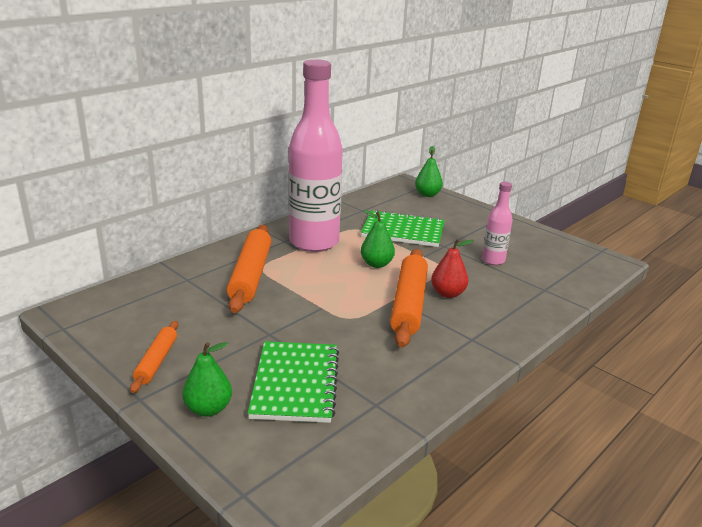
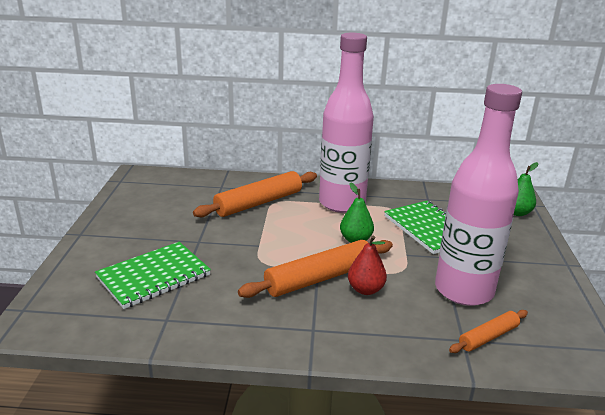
camera: 50 degrees right, 0 degrees up
orange rolling pin [130,321,178,393] -> orange rolling pin moved to [449,310,528,353]
green pear [182,342,232,417] -> none
pink bottle [482,182,512,265] -> pink bottle [435,84,522,306], size x2.20

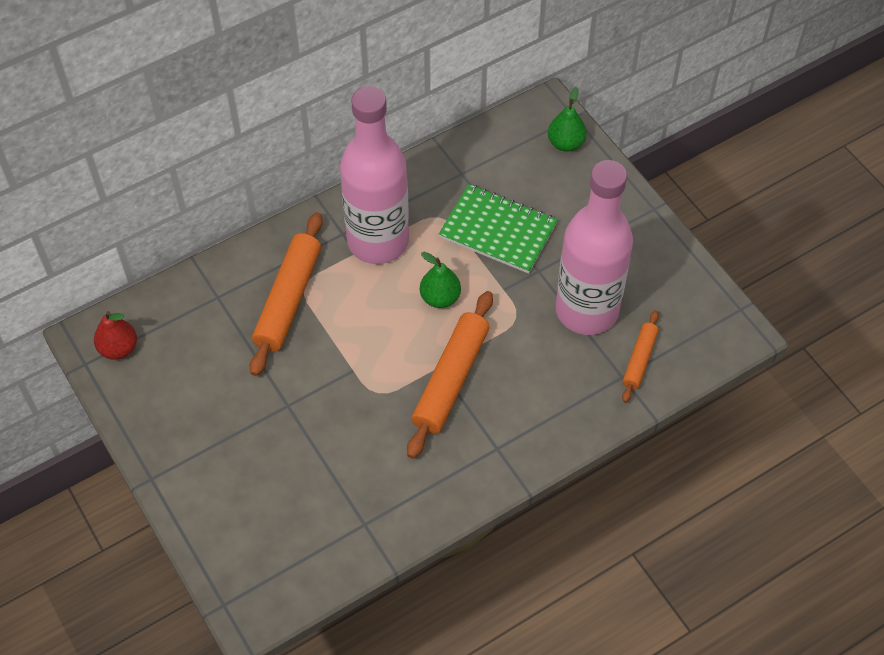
camera: 35 degrees left, 30 degrees up
green notebook [95,242,211,309] -> none
red pear [348,236,387,295] -> red pear moved to [94,311,137,360]

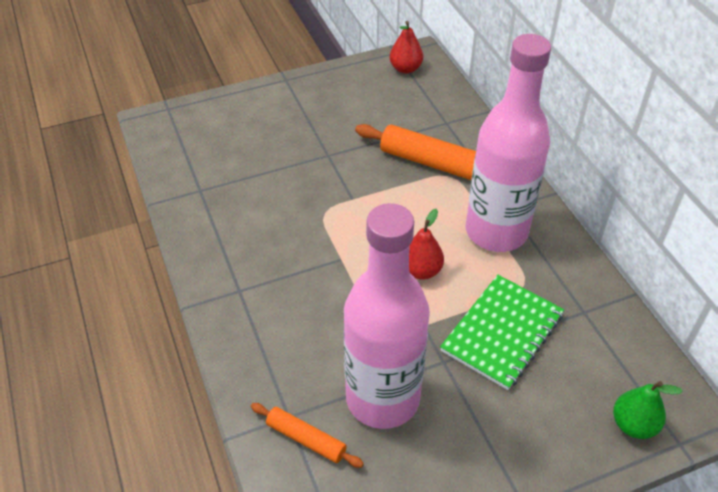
camera: 100 degrees right, 10 degrees down
orange rolling pin [407,291,493,459] -> none
green pear [420,252,461,308] -> red pear [409,209,444,280]

